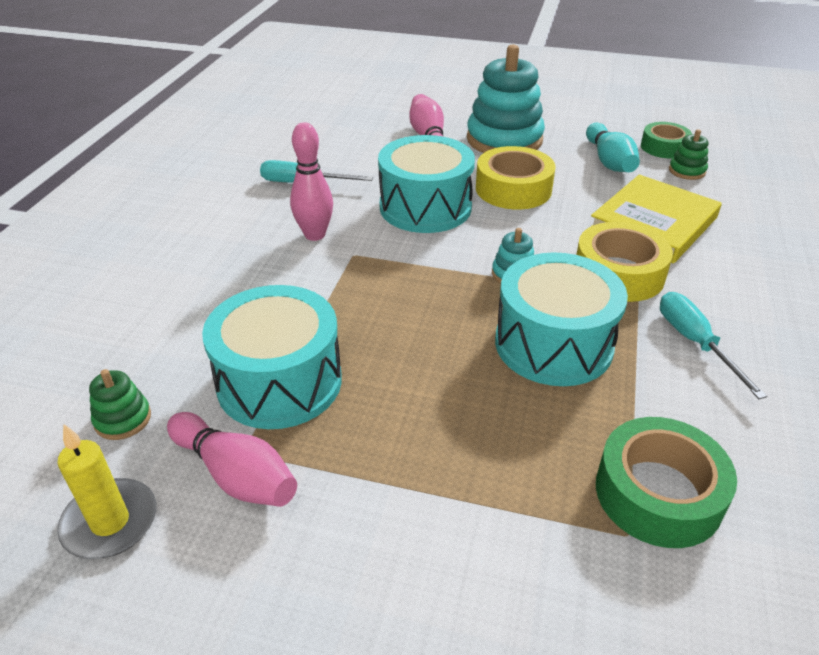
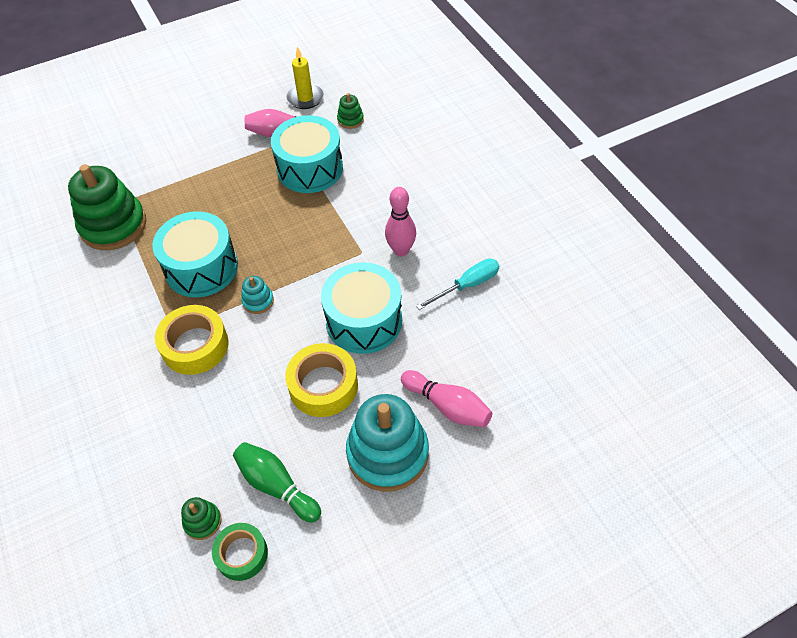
camera: 140 degrees right, 15 degrees up
turquoise bowling pin [586,123,640,172] -> green bowling pin [233,442,321,523]
yellow book [591,175,721,263] -> none
green tape [596,417,737,548] -> green stacking toy [68,164,146,250]
turquoise screwdriver [660,292,767,399] -> none

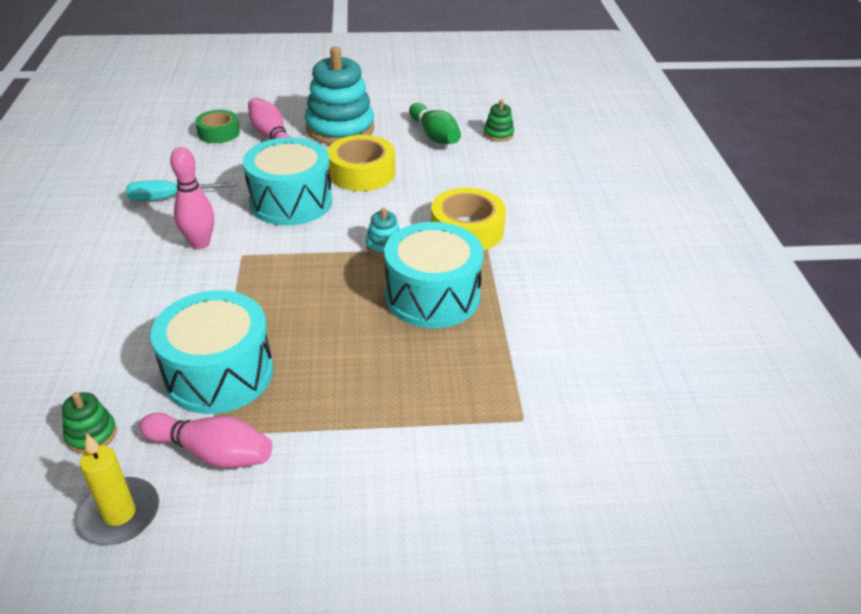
camera: 160 degrees left, 15 degrees down
green stacking toy [68,164,146,250] -> none
green tape [212,523,268,581] -> green tape moved to [195,110,240,143]

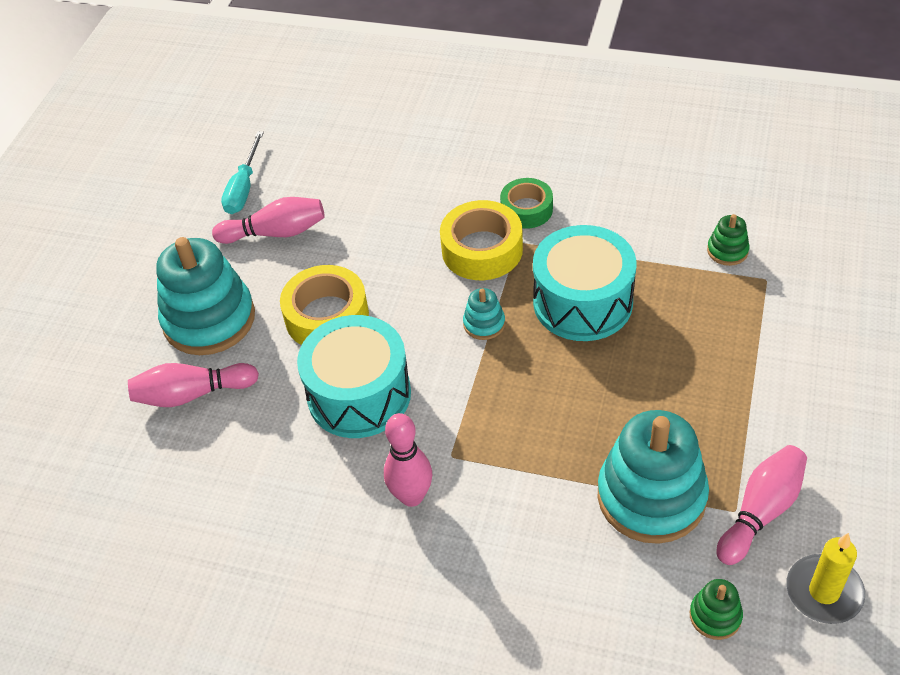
camera: 65 degrees left, 10 degrees up
turquoise screwdriver [126,180,236,201] -> turquoise screwdriver moved to [221,131,264,214]
turquoise drum [150,290,273,414] -> turquoise stacking toy [597,410,709,544]
green tape [195,110,240,143] -> green tape moved to [500,178,553,229]
green bowling pin [409,103,461,144] -> pink bowling pin [212,197,325,244]
green stacking toy [484,100,514,142] -> green stacking toy moved to [707,214,750,266]

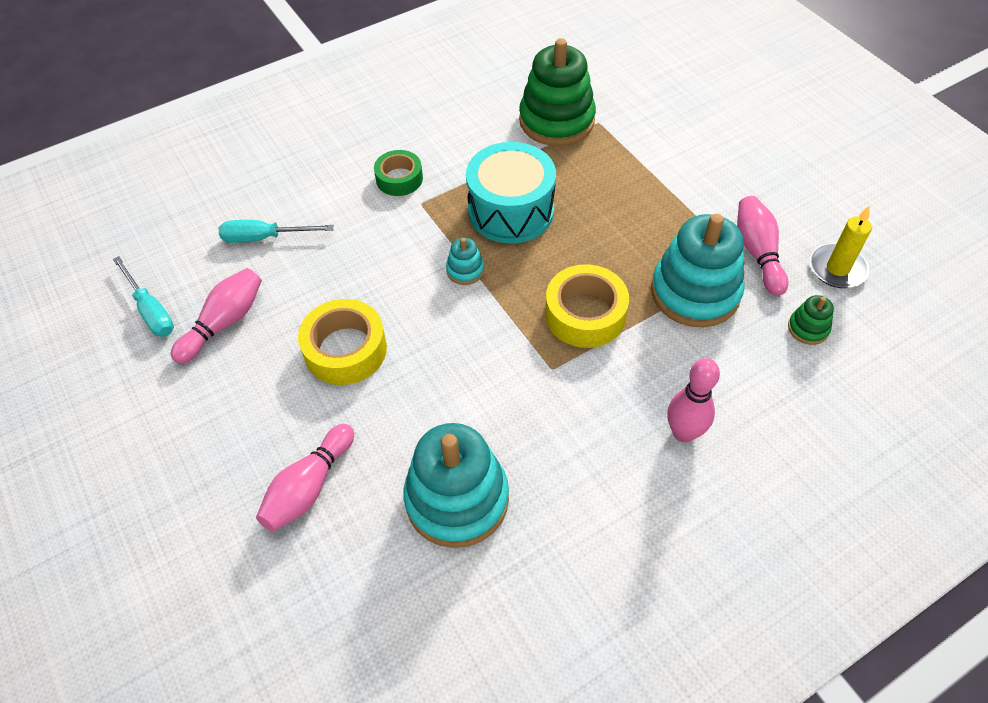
camera: 50 degrees left, 5 degrees up
turquoise stacking toy [156,237,255,355] -> turquoise stacking toy moved to [403,423,509,548]
turquoise drum [297,315,411,438] -> none
pink bowling pin [384,413,432,507] -> pink bowling pin moved to [667,358,720,443]
yellow tape [440,200,523,280] -> yellow tape moved to [545,264,629,348]
green stacking toy [707,214,750,266] -> green stacking toy [519,38,596,146], size x2.27
none -> turquoise screwdriver [219,220,334,243]

